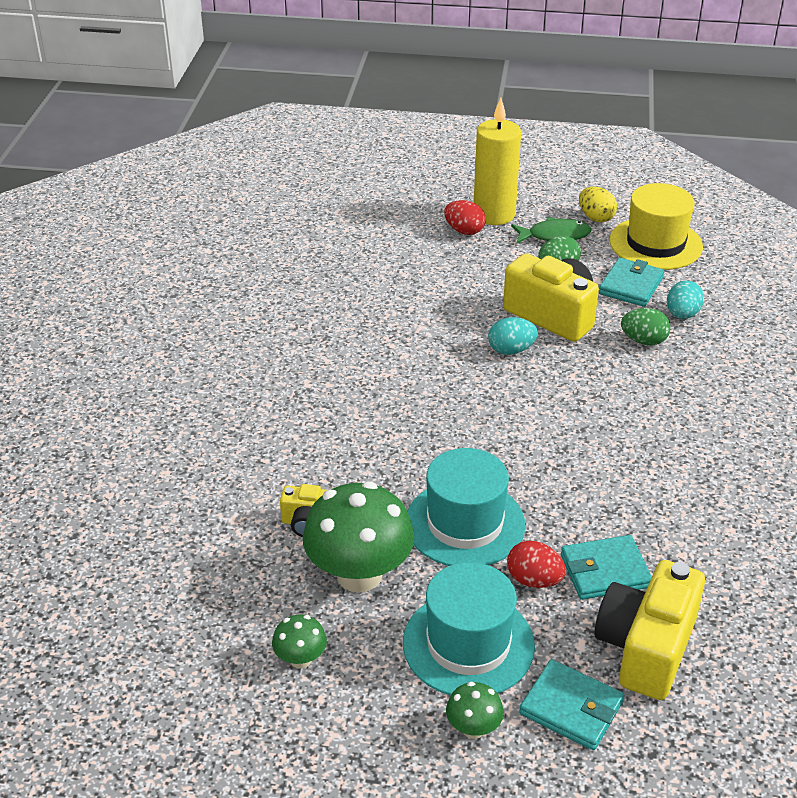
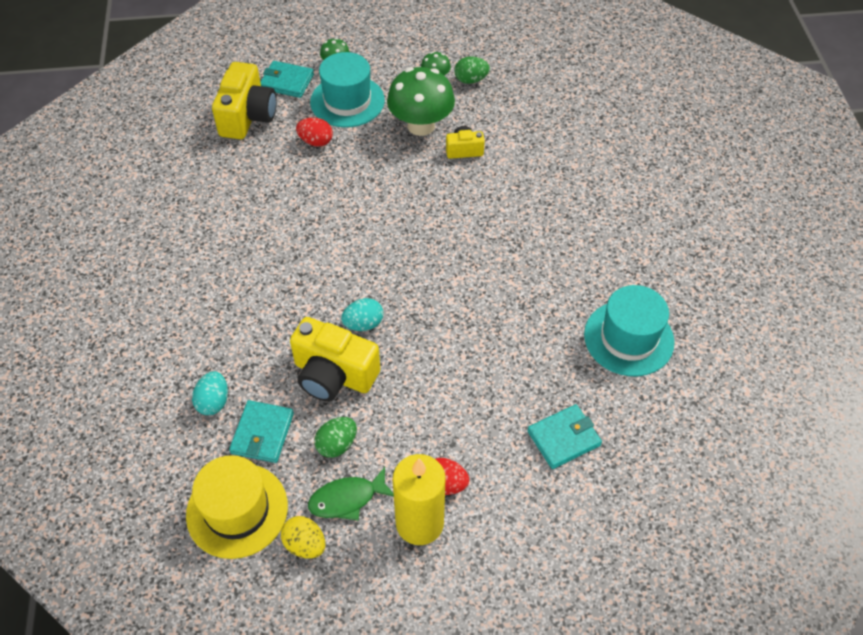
camera: 165 degrees right, 15 degrees up
turquoise hat [407,448,525,566] -> turquoise hat moved to [584,285,675,376]
turquoise wallet [561,535,652,600] -> turquoise wallet moved to [527,404,602,469]
green egg [621,308,671,345] -> green egg moved to [454,56,490,84]

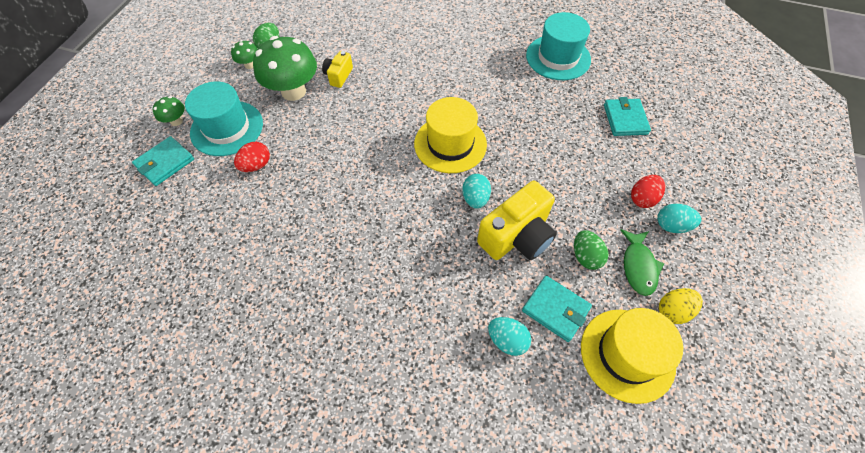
camera: 65 degrees left, 5 degrees up
yellow camera [212,62,277,139] -> none
yellow candle [393,454,446,545] -> turquoise egg [657,204,701,233]
none -> yellow hat [414,97,487,173]

